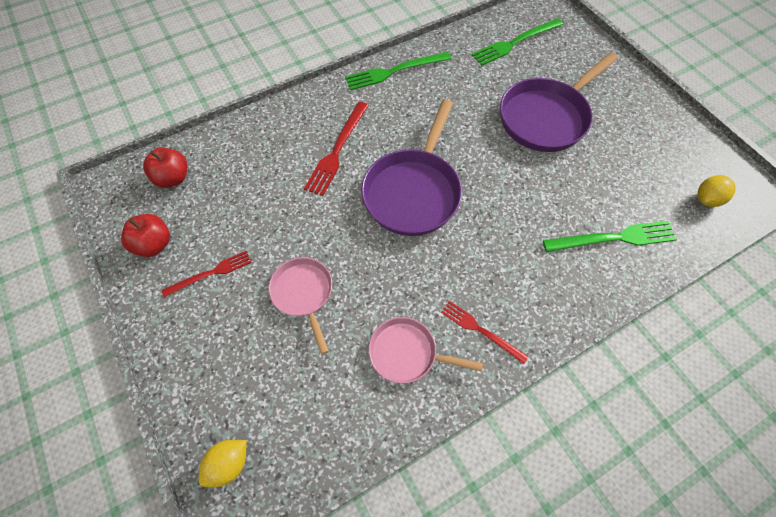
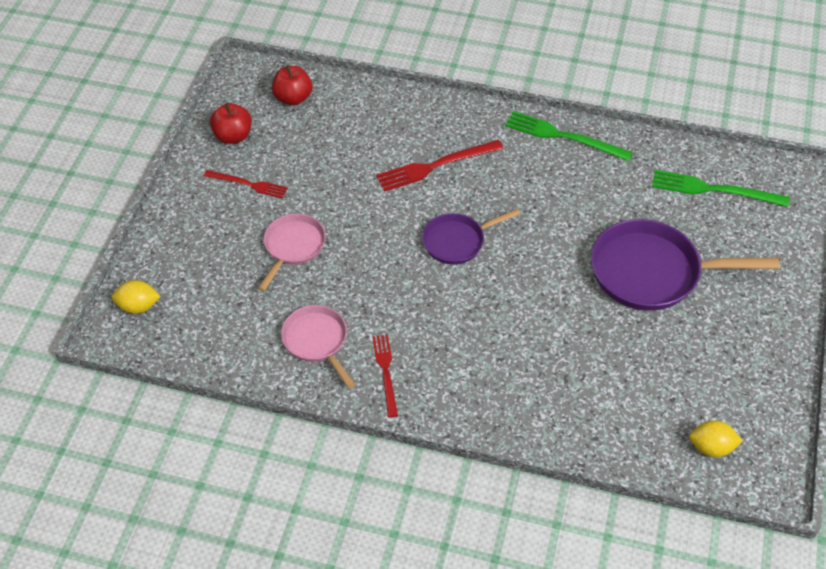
camera: 45 degrees right, 10 degrees down
purple pan [361,99,462,236] -> purple pan [422,209,520,264], size x0.58
green fork [543,221,677,252] -> none

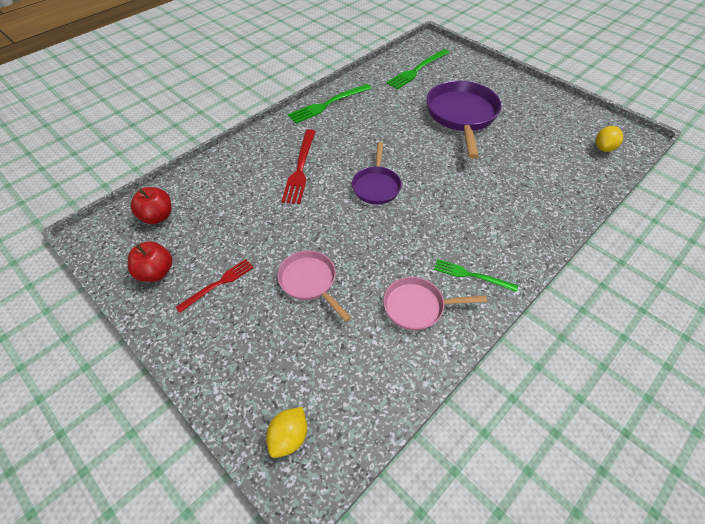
camera: 60 degrees left, 0 degrees up
red fork [372,335,398,418] -> green fork [434,259,518,292]
purple pan [591,219,780,311] -> purple pan turned 150 degrees clockwise [426,81,502,159]

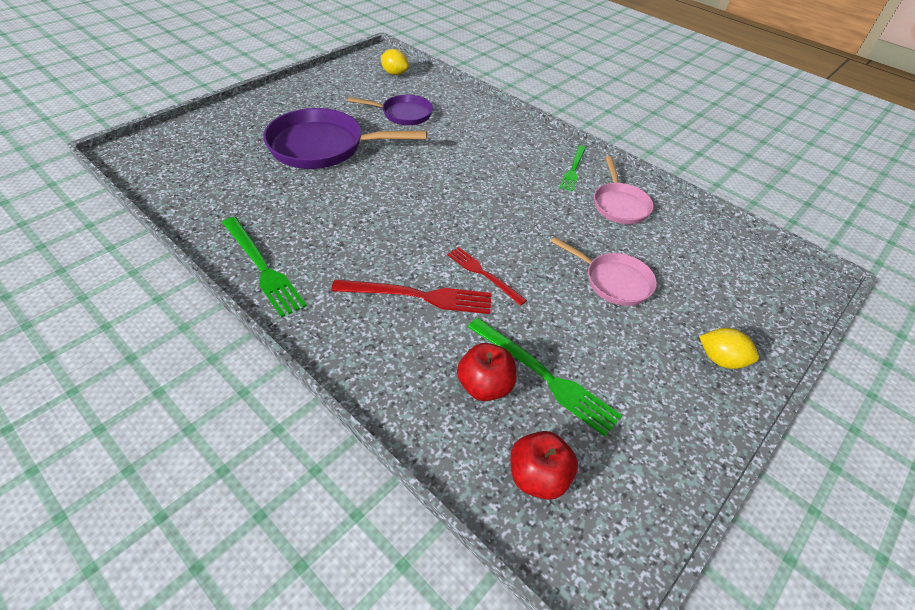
camera: 95 degrees left, 5 degrees down
red apple [128,241,173,282] -> red apple moved to [457,343,516,401]
red fork [175,259,254,313] -> red fork moved to [447,247,527,306]
yellow lemon [266,407,307,458] -> yellow lemon moved to [699,328,759,369]
pink pan [277,250,351,322] -> pink pan turned 105 degrees counterclockwise [551,237,657,306]
purple pan [352,142,402,204] -> purple pan moved to [348,94,433,125]
green fork [386,49,449,89] -> green fork moved to [468,318,622,437]

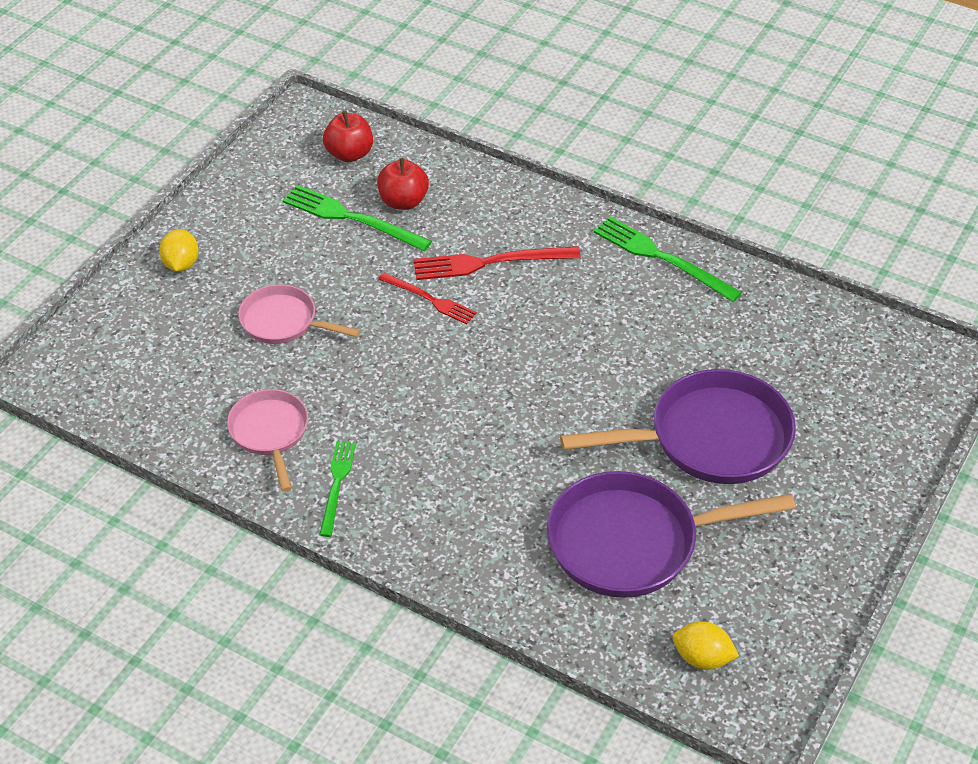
camera: 170 degrees right, 0 degrees up
purple pan [348,94,433,125] -> purple pan [547,471,796,598], size x1.73
yellow lemon [699,328,759,369] -> yellow lemon turned 75 degrees clockwise [159,229,199,272]

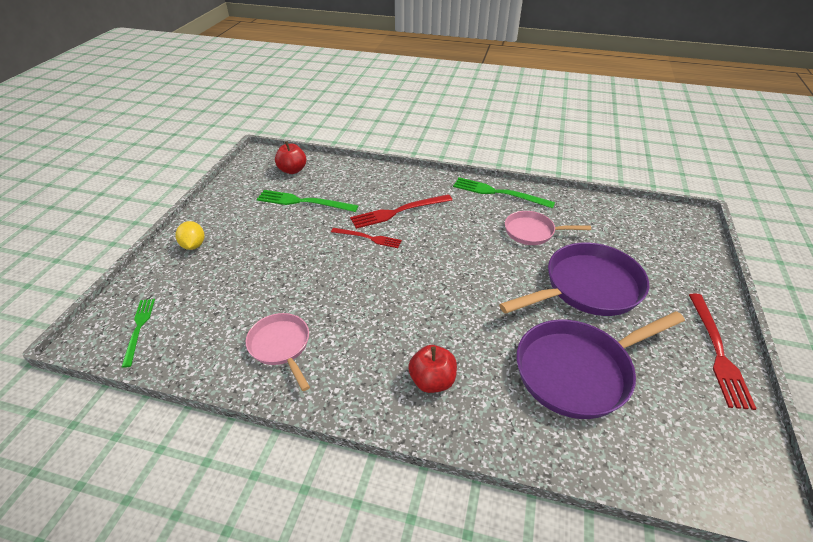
camera: 15 degrees left, 5 degrees down
pink pan [238,284,361,344] -> pink pan moved to [505,211,591,245]
green fork [319,441,356,537] -> green fork moved to [122,299,155,368]
red apple [377,158,429,210] -> red apple moved to [408,345,457,393]
yellow lemon [673,621,739,670] -> none
none -> red fork [689,293,757,410]

